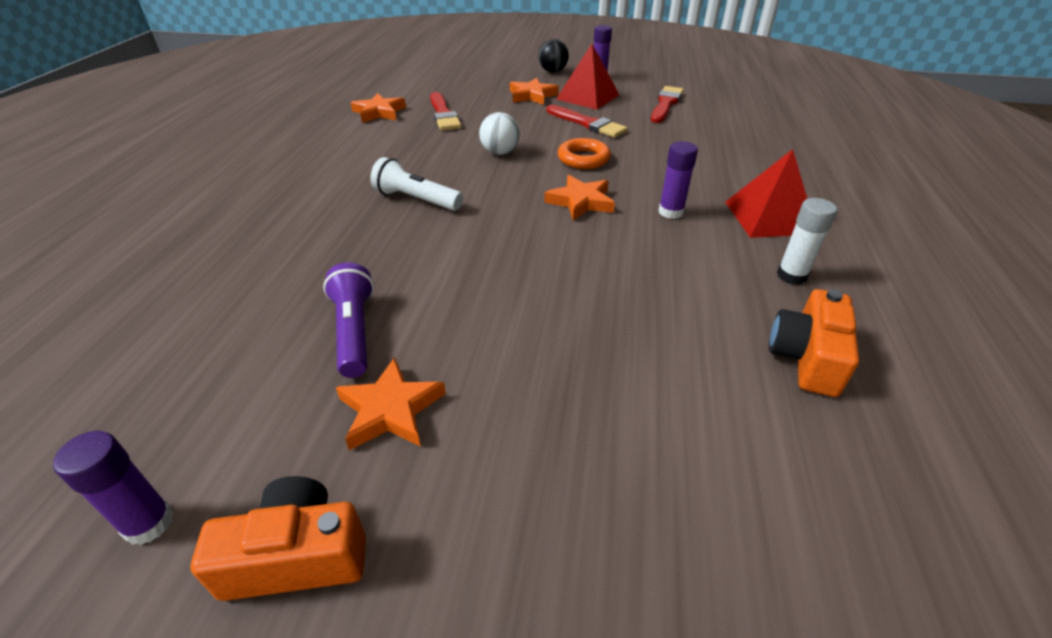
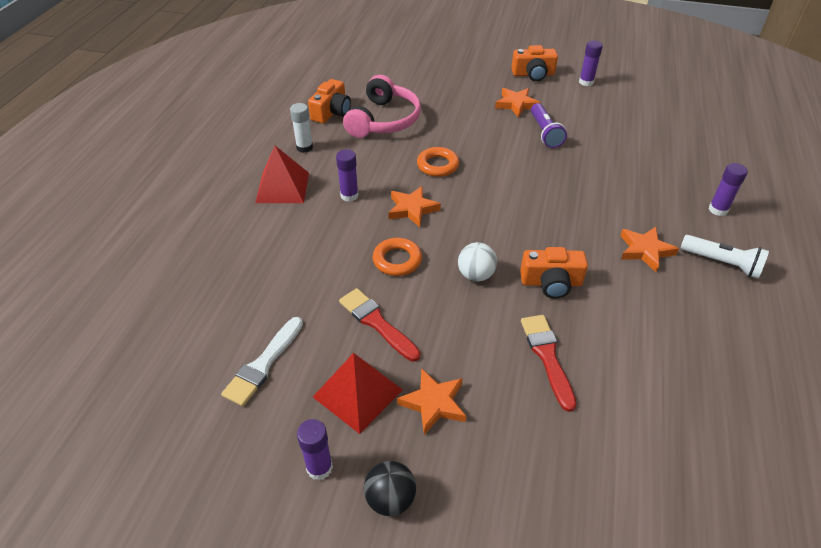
camera: 175 degrees left, 5 degrees up
orange star [351,93,406,123] -> orange star moved to [620,227,679,272]
white flashlight [370,157,463,211] -> white flashlight moved to [681,235,769,279]
red brush [651,86,684,123] -> white brush [221,317,303,406]
none -> pink headphones [343,75,421,138]
none -> orange ring [417,147,459,177]
none -> orange camera [520,247,588,299]
none -> purple glue stick [709,163,748,216]

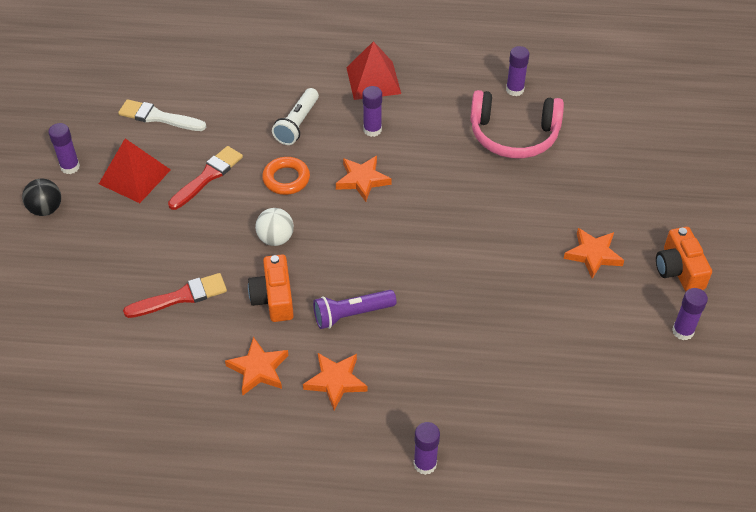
camera: 80 degrees right, 5 degrees up
white glue stick [290,103,313,153] -> none
orange camera [308,79,351,123] -> purple glue stick [506,46,529,96]
orange star [397,368,466,435] -> orange star moved to [225,337,289,395]
orange ring [417,147,459,177] -> none
purple flashlight [531,103,567,148] -> purple flashlight moved to [313,290,396,329]
white flashlight [681,235,769,279] -> white flashlight moved to [272,88,319,145]

